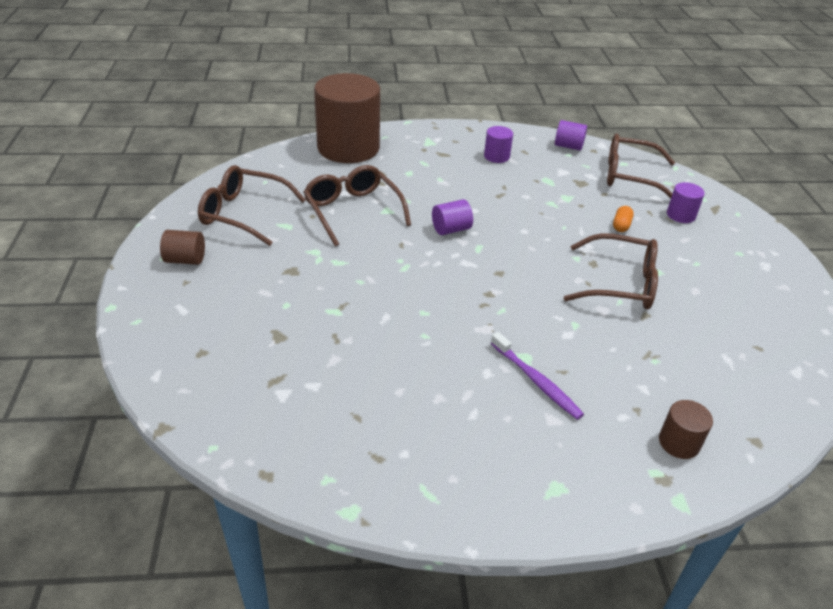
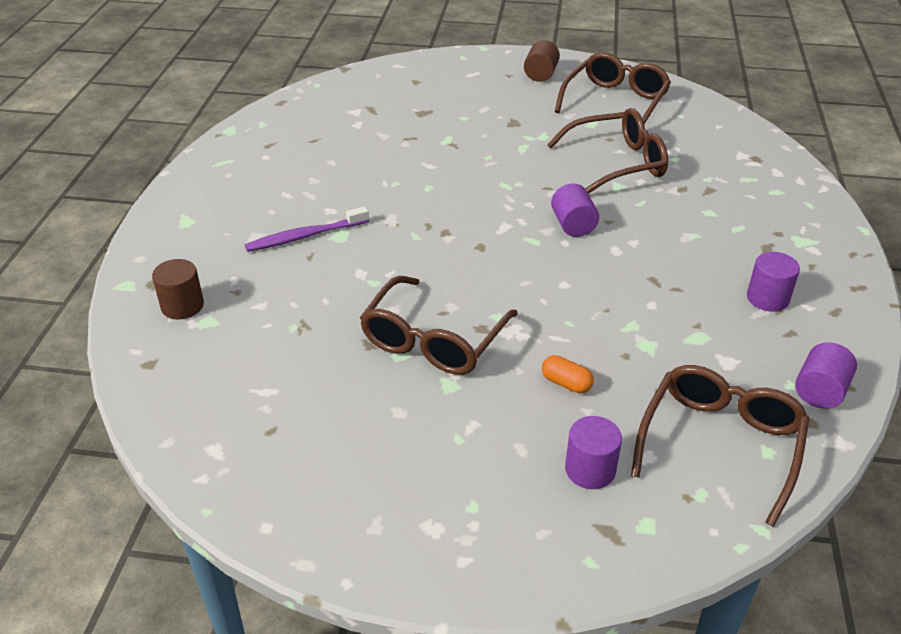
camera: 105 degrees right, 0 degrees up
brown cylinder [314,73,380,163] -> none

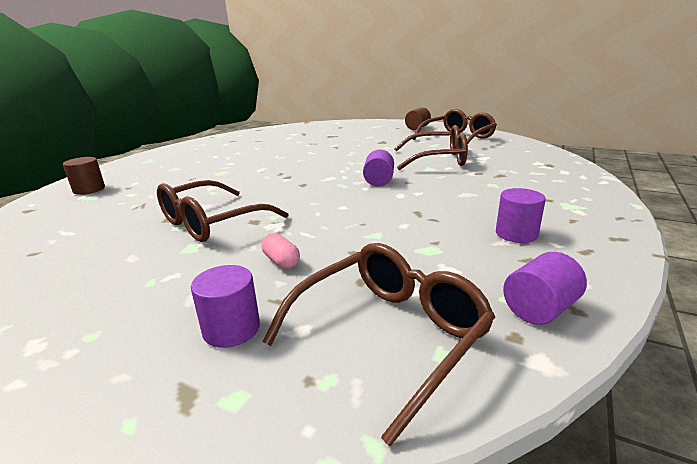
camera: 20 degrees right, 15 degrees down
purple toothbrush [245,206,369,252] -> none
orange capsule [542,355,594,393] -> pink capsule [262,233,300,269]

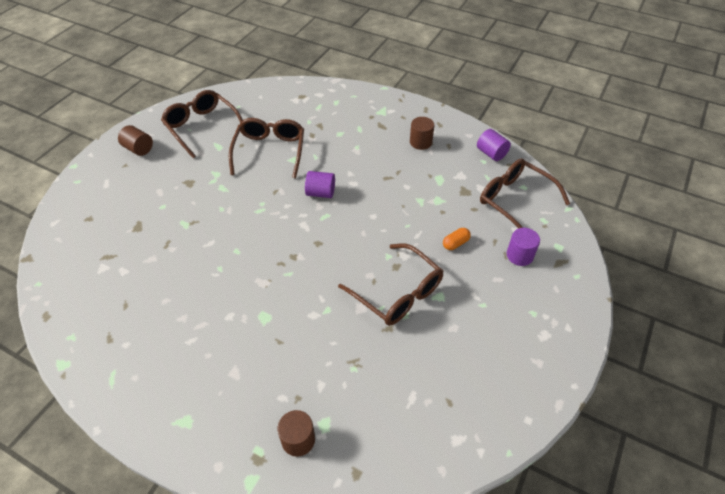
camera: 90 degrees left, 25 degrees up
pink capsule [262,233,300,269] -> orange capsule [443,228,471,250]
purple cylinder [496,188,546,243] -> brown cylinder [410,117,434,150]

